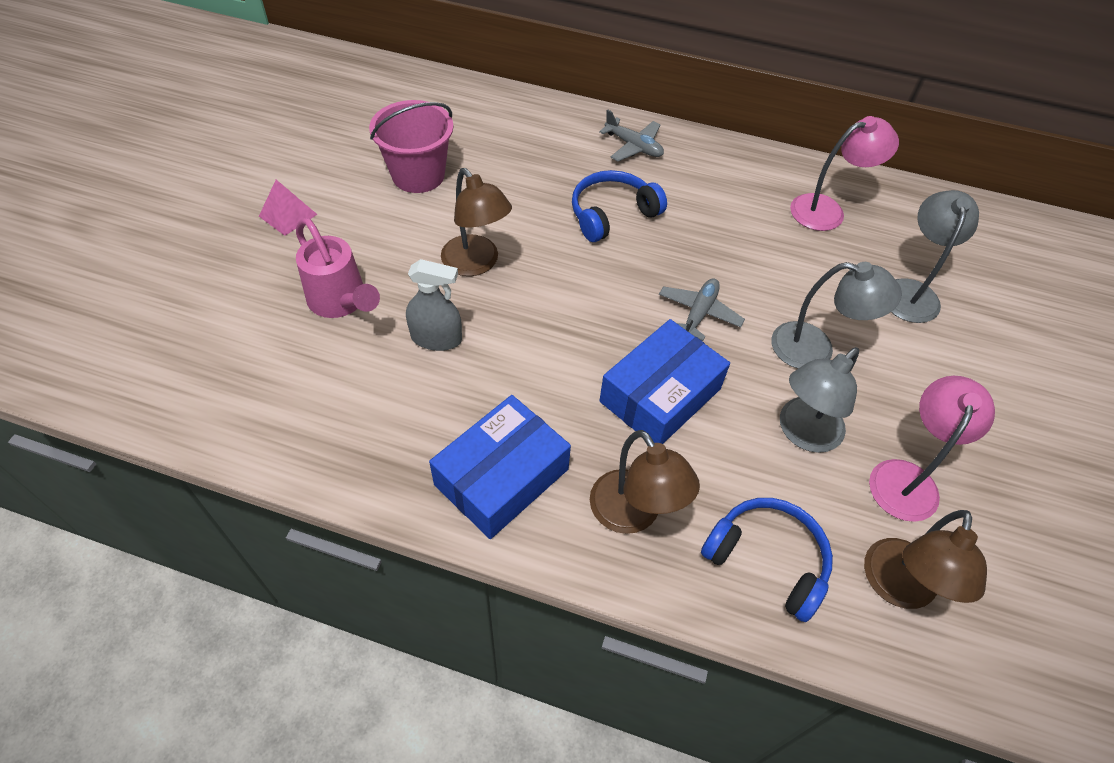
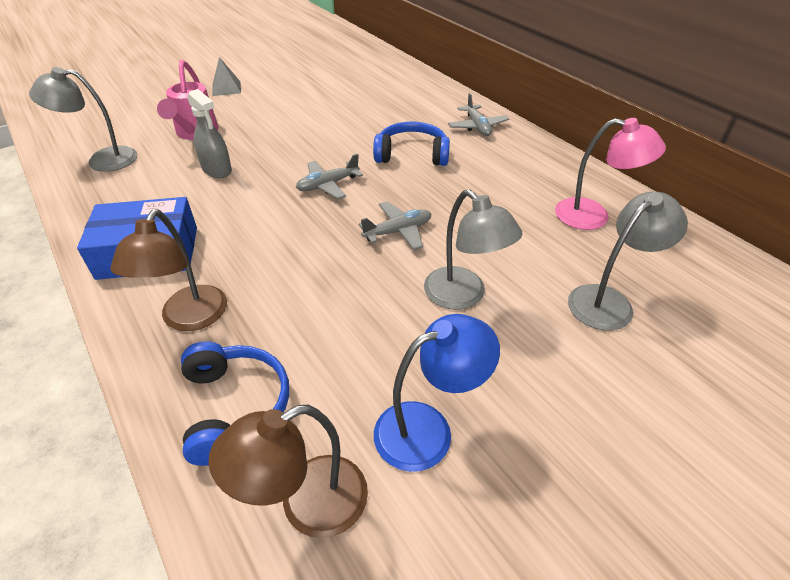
camera: 40 degrees right, 10 degrees down
pink pyramid [259,180,318,236] -> grey pyramid [212,57,241,96]
pink bucket [369,100,454,193] -> none
brown lamp [441,168,512,276] -> none
blue box [599,319,730,444] -> none
grey lamp [780,347,859,453] -> grey lamp moved to [29,67,137,172]
pink lamp [869,376,995,522] -> blue lamp [374,314,500,472]
none -> grey plane [296,154,363,199]

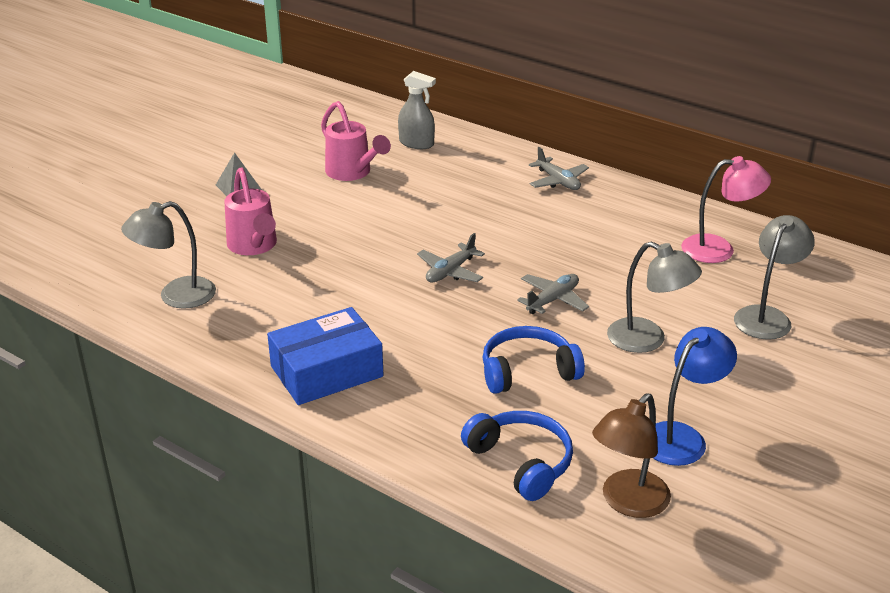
camera: 20 degrees left, 10 degrees down
brown lamp [110,209,227,331] -> none
grey spray bottle [187,89,232,178] -> grey spray bottle moved to [398,71,436,149]
blue headphones [373,122,450,166] -> blue headphones moved to [482,326,585,394]
none -> pink watering can [321,101,391,181]

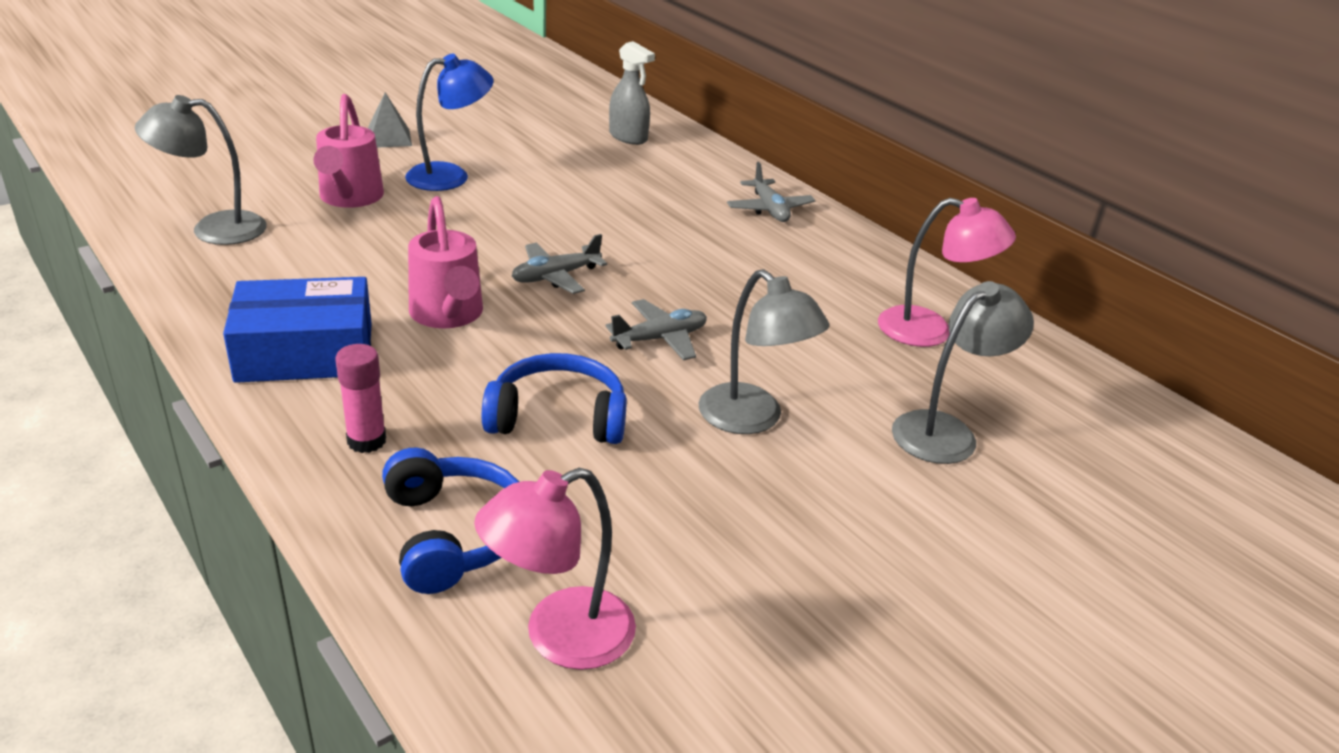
camera: 15 degrees right, 0 degrees up
pink watering can [321,101,391,181] -> pink watering can moved to [408,196,483,328]
brown lamp [592,393,671,518] -> pink lamp [474,468,636,670]
blue lamp [653,327,737,466] -> blue lamp moved to [405,54,494,191]
none -> pink glue stick [336,344,386,453]

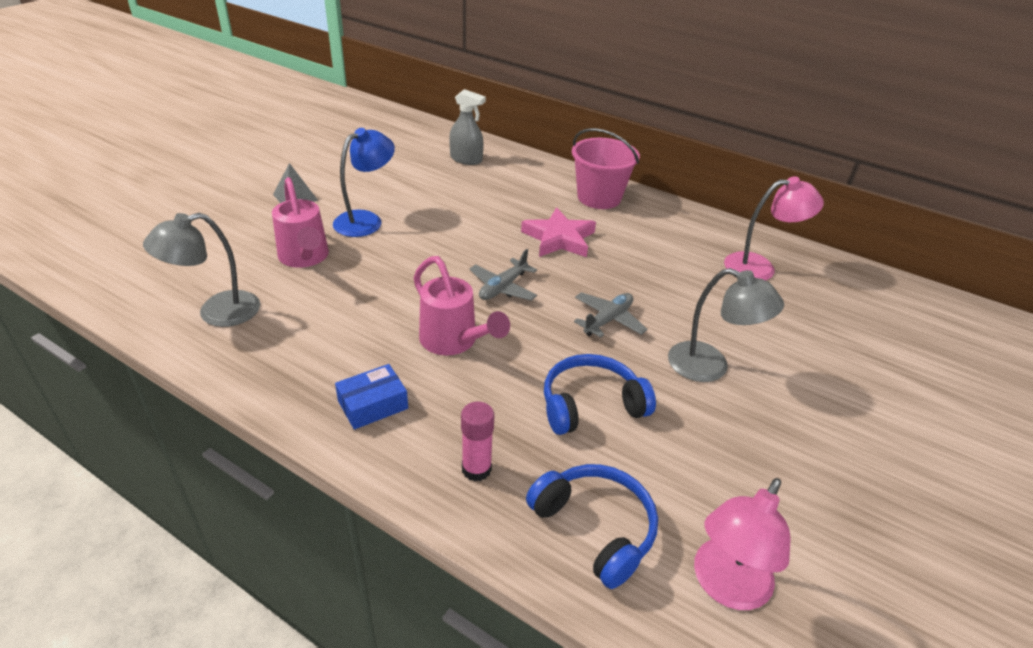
camera: 20 degrees left, 5 degrees up
blue box [223,277,372,383] -> blue box [335,364,408,430], size x0.57
grey plane [727,162,816,222] -> pink bucket [572,128,640,209]
grey lamp [892,281,1034,464] -> none
none -> pink star [521,208,596,257]

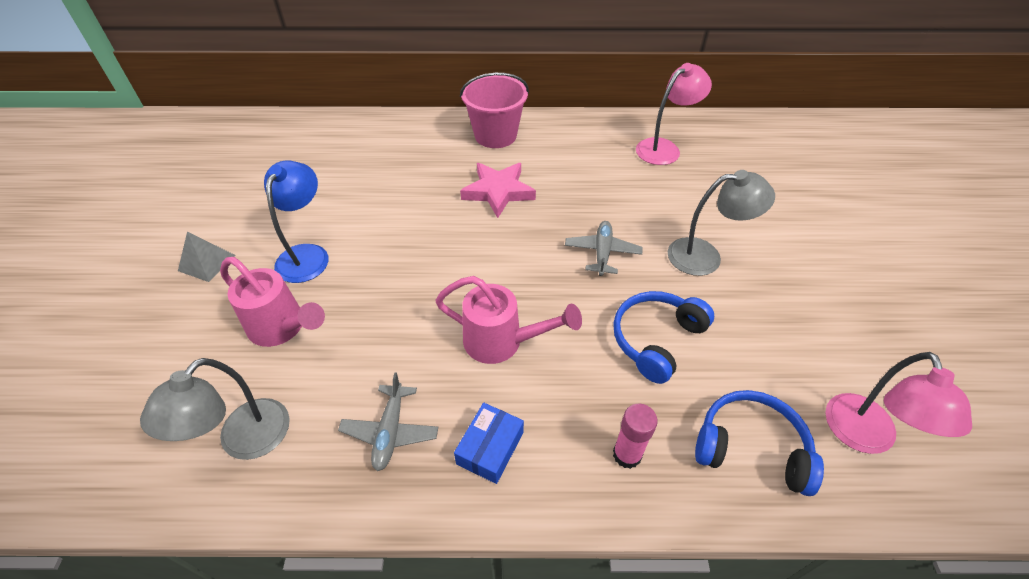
camera: 30 degrees left, 10 degrees up
grey spray bottle [449,89,486,165] -> none
grey plane [469,249,537,301] -> grey plane moved to [338,372,438,471]

